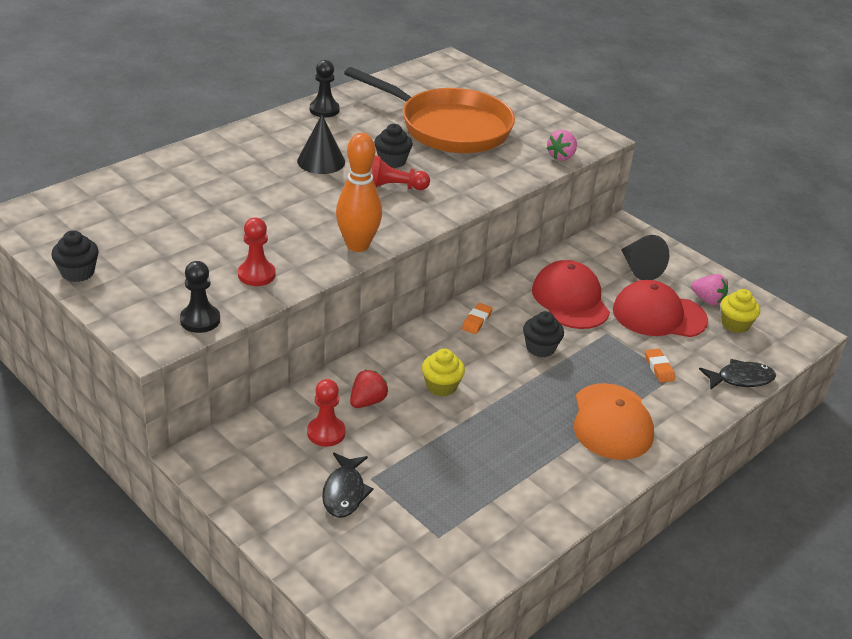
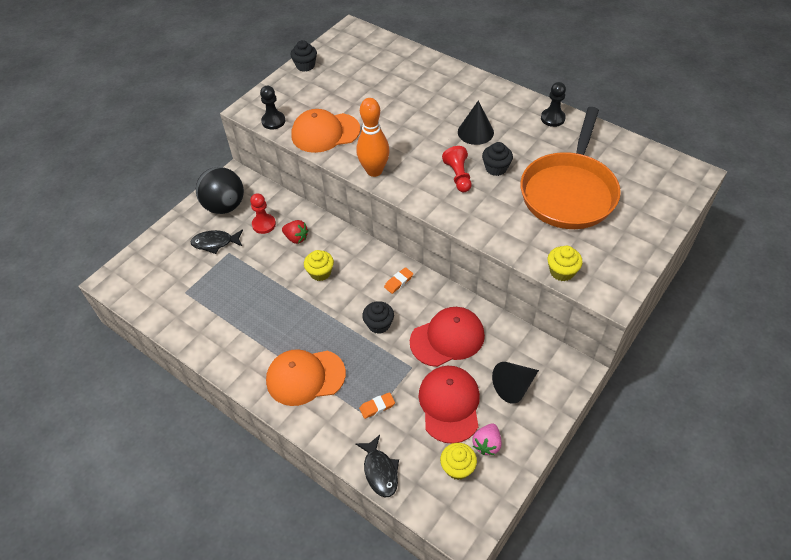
camera: 85 degrees right, 15 degrees up
red pawn [238,218,276,286] -> orange cap [291,109,360,153]
orange eraser [462,303,493,334] -> orange eraser turned 60 degrees counterclockwise [384,267,413,294]
pink strawberry [547,130,577,161] -> yellow cupcake [547,246,583,281]
none -> black ball [196,167,244,214]

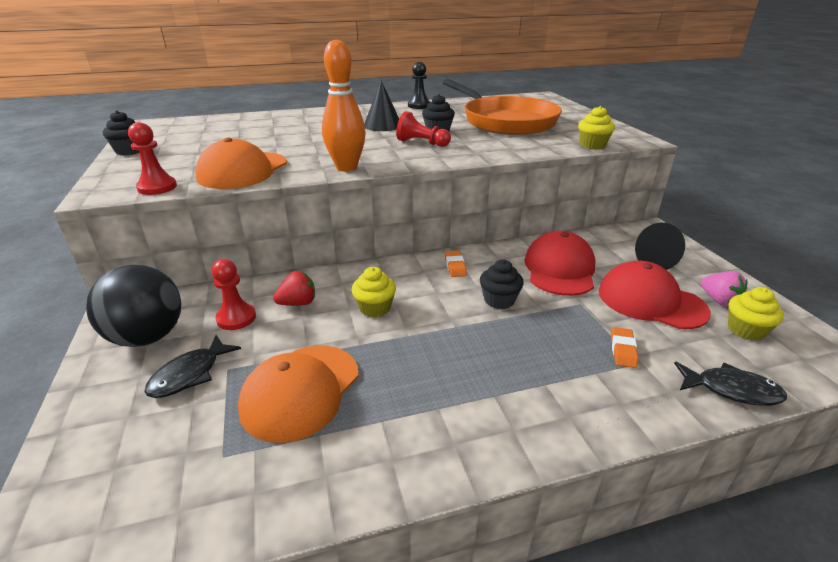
camera: 55 degrees left, 20 degrees down
black pawn [260,86,286,130] -> red pawn [128,122,177,195]
orange cap [266,349,346,406] -> orange cap moved to [238,345,359,443]

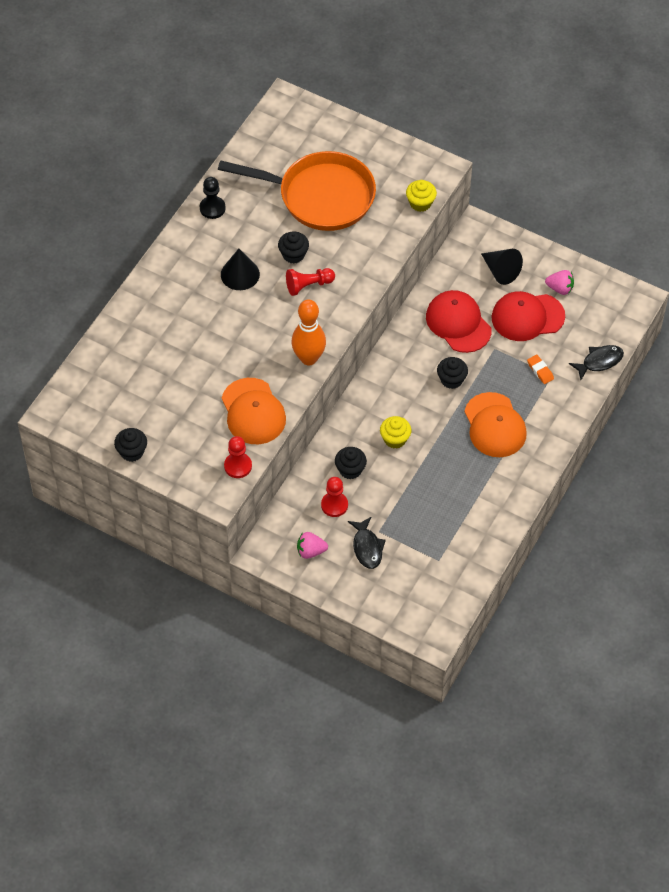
camera: 45 degrees left, 25 degrees up
black ball [86,265,181,347] -> pink strawberry [297,532,328,559]
orange cap [238,345,359,443] -> orange cap moved to [464,392,527,457]
red strawberry [273,271,315,306] -> black cupcake [335,447,367,479]
orange eraser [445,250,467,277] -> none
yellow cupcake [728,287,784,341] -> none

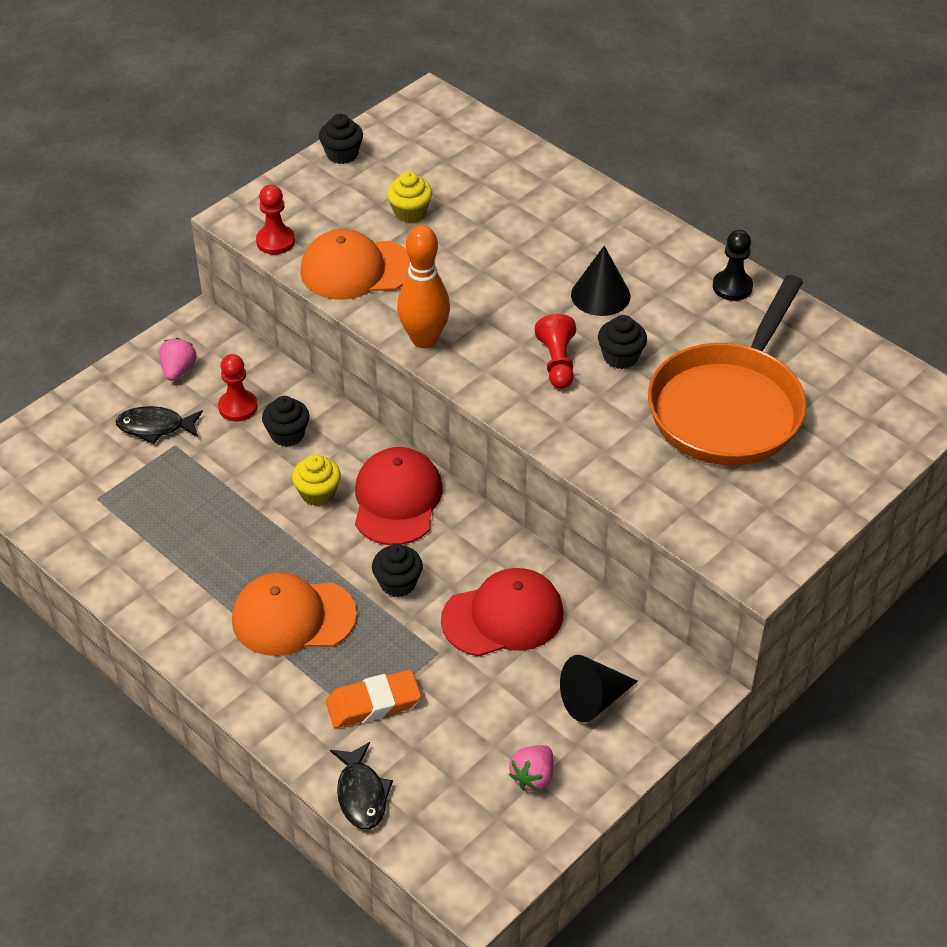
camera: 105 degrees right, 10 degrees down
yellow cupcake [406,180,437,212] -> yellow cupcake moved to [387,171,432,223]
red cap [492,291,565,341] -> red cap moved to [355,447,443,545]
orange eraser [527,355,554,384] -> orange eraser [326,670,421,728], size x1.69

